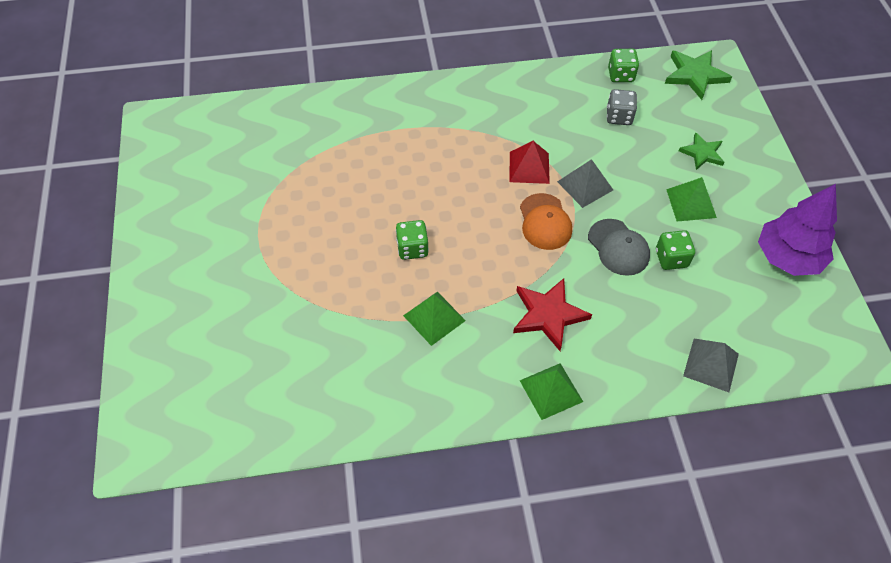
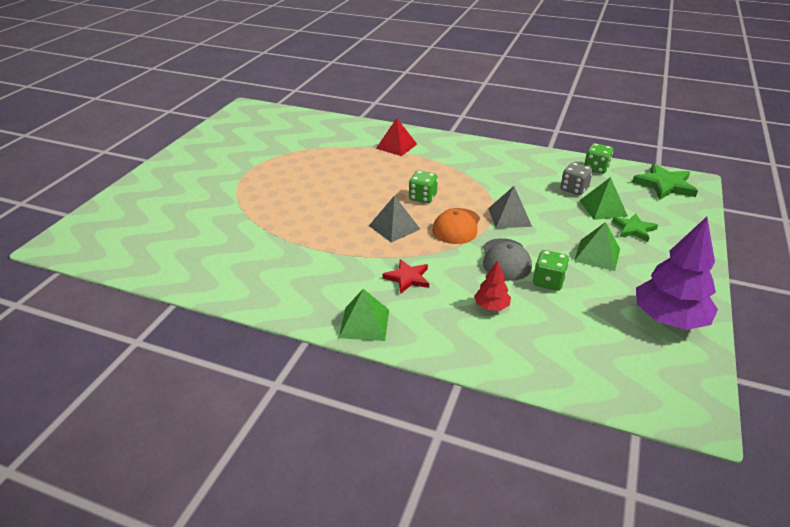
camera: 30 degrees right, 20 degrees down
green dice [396,220,429,260] -> green dice moved to [409,171,438,203]
green pyramid [403,292,466,346] -> green pyramid moved to [579,177,628,220]
red pyramid [510,141,550,184] -> red pyramid moved to [376,118,417,156]
red star [513,278,592,351] -> red star [383,259,429,294], size x0.65
grey pyramid [683,339,739,392] -> grey pyramid moved to [369,195,420,243]
none -> red tree [474,260,511,311]

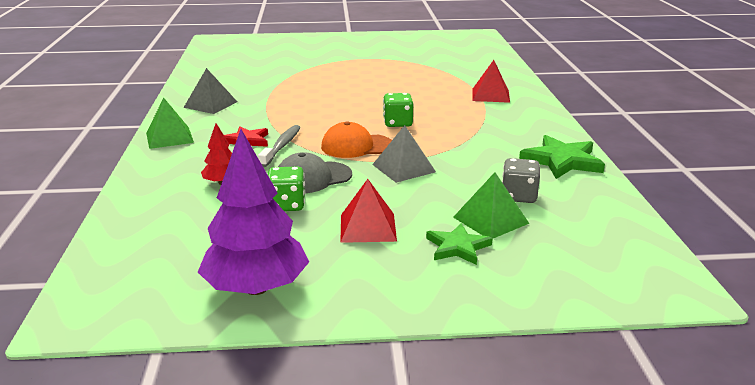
camera: 65 degrees right, 10 degrees down
grey pyramid [369,195,420,243] -> grey pyramid moved to [183,68,237,114]
green pyramid [574,222,620,271] -> red pyramid [340,179,397,243]
green dice [584,143,613,174] -> none
green star [632,163,698,200] -> green star moved to [519,135,605,179]
none -> grey toothbrush [258,125,301,167]

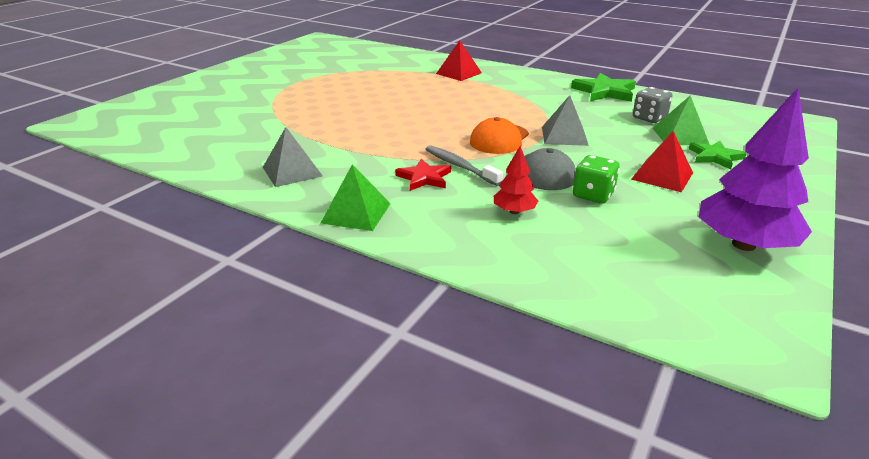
camera: 55 degrees left, 5 degrees up
green dice [383,93,413,127] -> none

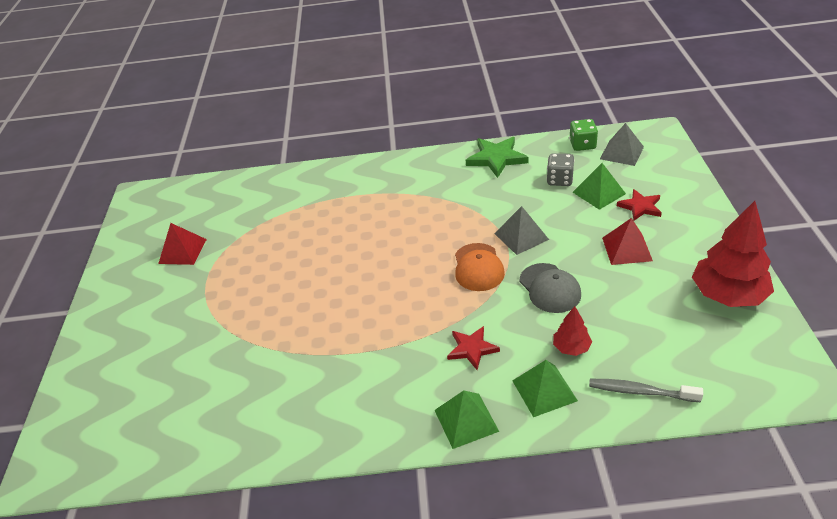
camera: 30 degrees left, 10 degrees up
grey pyramid [263,127,323,187] -> grey pyramid moved to [600,123,644,166]
grey toothbrush [425,145,503,186] -> grey toothbrush moved to [589,379,703,402]
red pyramid [436,40,482,81] -> red pyramid moved to [158,223,207,265]
green dice [573,155,620,204] -> green dice moved to [569,119,598,151]
green star [689,141,747,169] -> red star [617,189,662,221]
purple tree [699,88,812,251] -> red tree [692,201,774,307]
none -> green pyramid [512,360,578,417]

